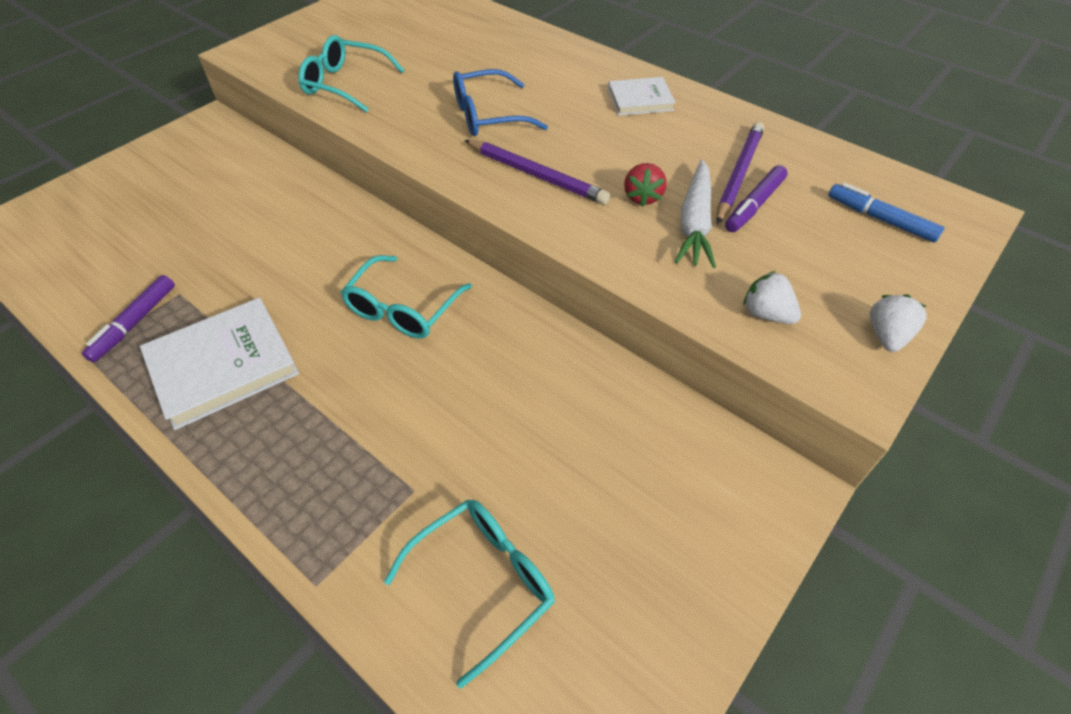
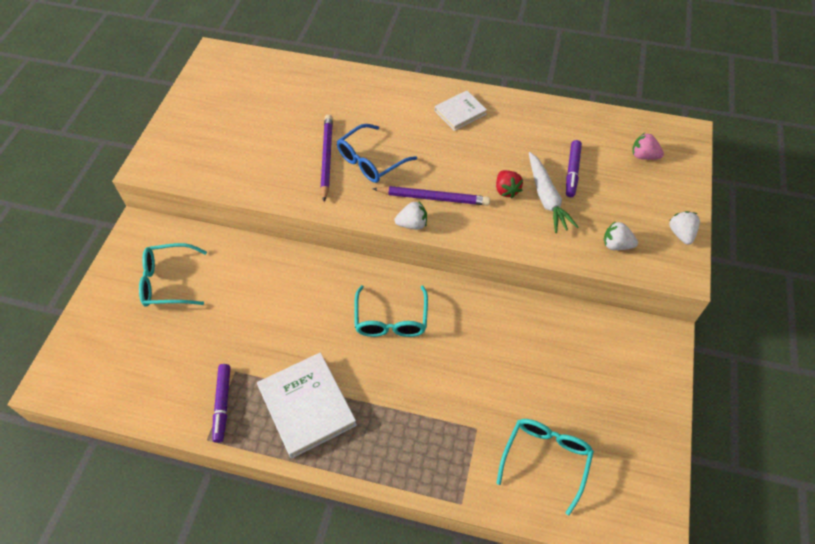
camera: 25 degrees left, 5 degrees up
white book [140,297,299,430] -> white book turned 60 degrees counterclockwise [257,352,357,459]
turquoise glasses [298,35,404,113] -> turquoise glasses moved to [139,243,207,307]
purple pencil [717,122,764,224] -> purple pencil moved to [321,114,333,202]
blue marker [828,183,944,242] -> pink strawberry [632,133,664,160]
none -> white strawberry [394,202,427,230]

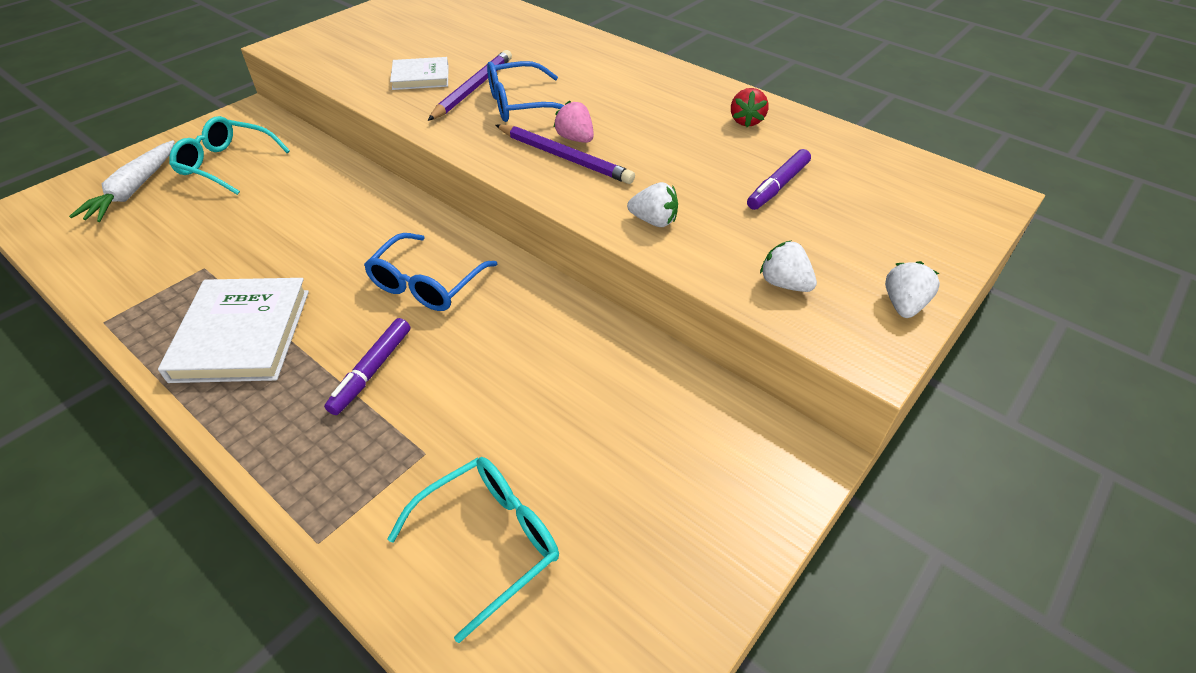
camera: 25 degrees right, 10 degrees down
purple marker [212,364,230,443] -> purple marker moved to [324,318,410,415]
turquoise glasses [354,285,428,337] -> blue glasses [364,233,497,311]
white strawberry [394,202,427,230] -> white strawberry moved to [627,182,678,227]
white book [435,91,487,131] -> white book moved to [390,57,448,90]
red strawberry [496,170,523,198] -> red strawberry moved to [731,88,768,127]
white carrot [529,152,578,233] -> white carrot moved to [69,140,175,222]
pink strawberry [632,133,664,160] -> pink strawberry moved to [553,101,594,143]

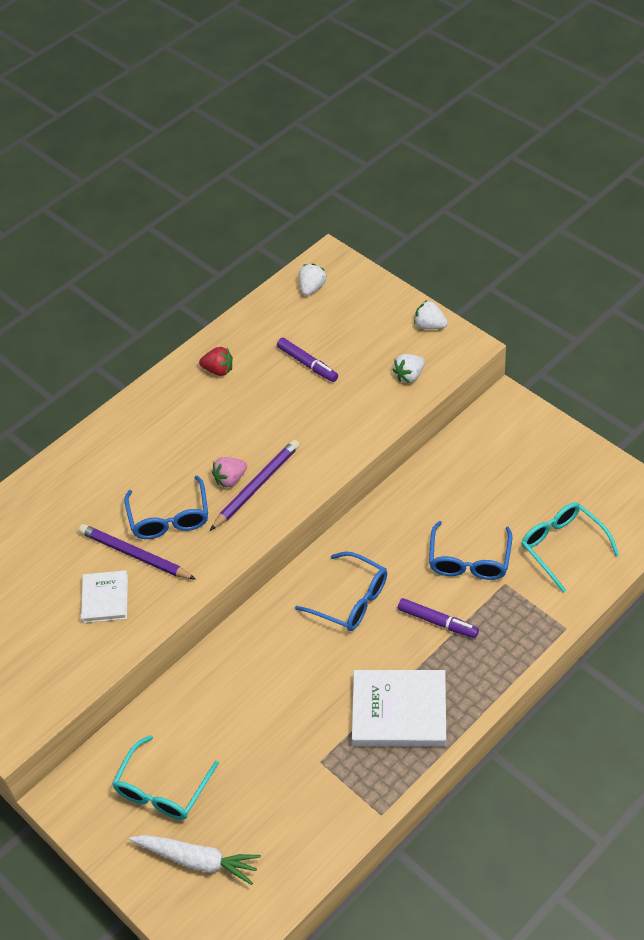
camera: 80 degrees left, 5 degrees up
white strawberry [627,182,678,227] -> white strawberry moved to [299,264,327,296]
none -> blue glasses [429,521,512,580]

